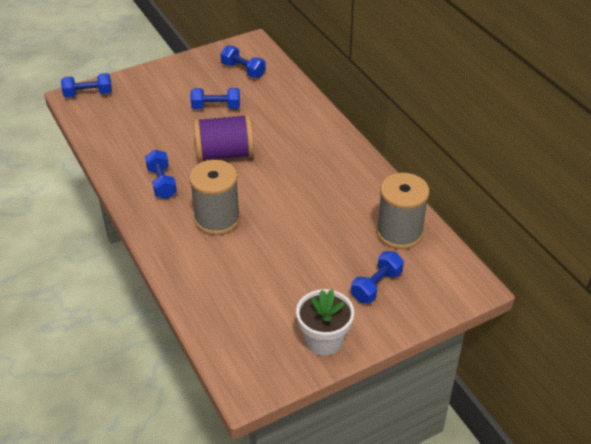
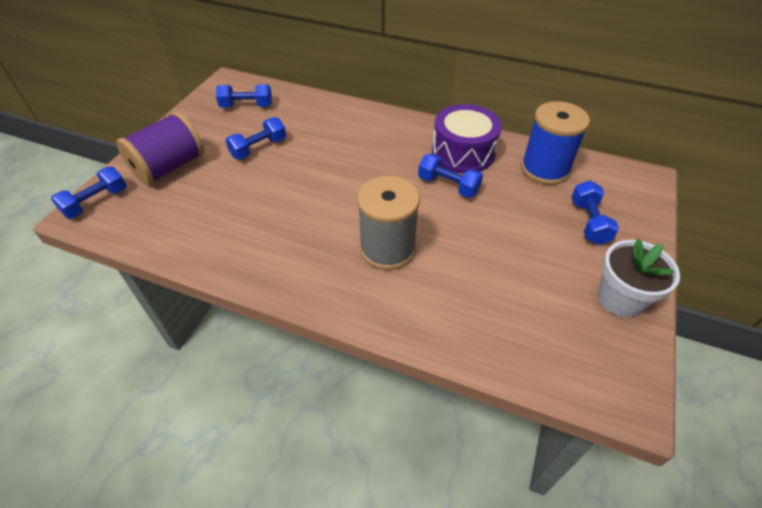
camera: 40 degrees left, 5 degrees up
blue dumbbell [145,150,177,199] -> blue dumbbell moved to [418,154,483,198]
purple spool [194,114,254,162] -> purple spool moved to [116,111,205,185]
grey spool [376,173,429,249] -> blue spool [521,101,590,185]
none -> purple drum [432,104,502,174]

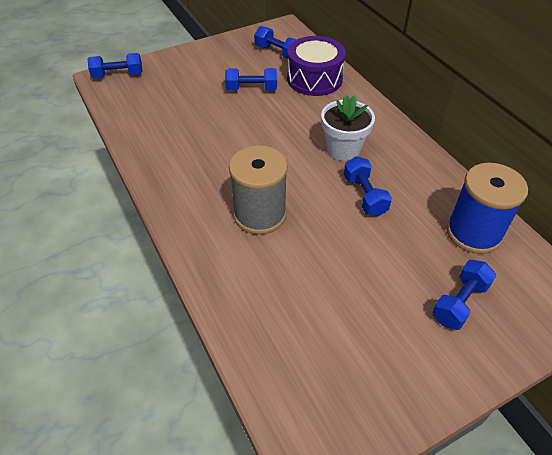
camera: 40 degrees right, 0 degrees up
purple spool [116,111,205,185] -> none
purple drum [432,104,502,174] -> purple drum moved to [287,36,346,96]
white flower pot [598,238,680,317] -> white flower pot moved to [321,95,375,161]

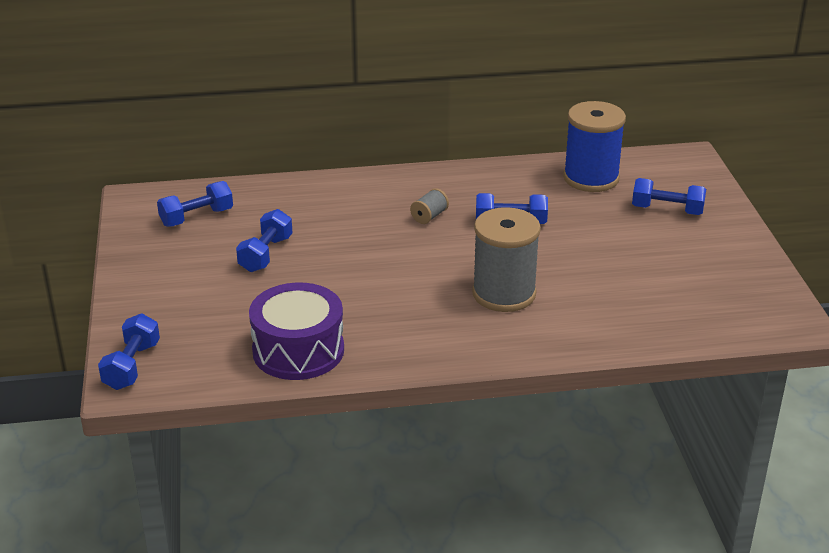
camera: 70 degrees left, 15 degrees down
purple drum [287,36,346,96] -> purple drum moved to [249,282,344,380]
white flower pot [321,95,375,161] -> grey spool [410,188,449,224]
blue dumbbell [432,260,496,330] -> blue dumbbell turned 45 degrees counterclockwise [632,178,706,215]

